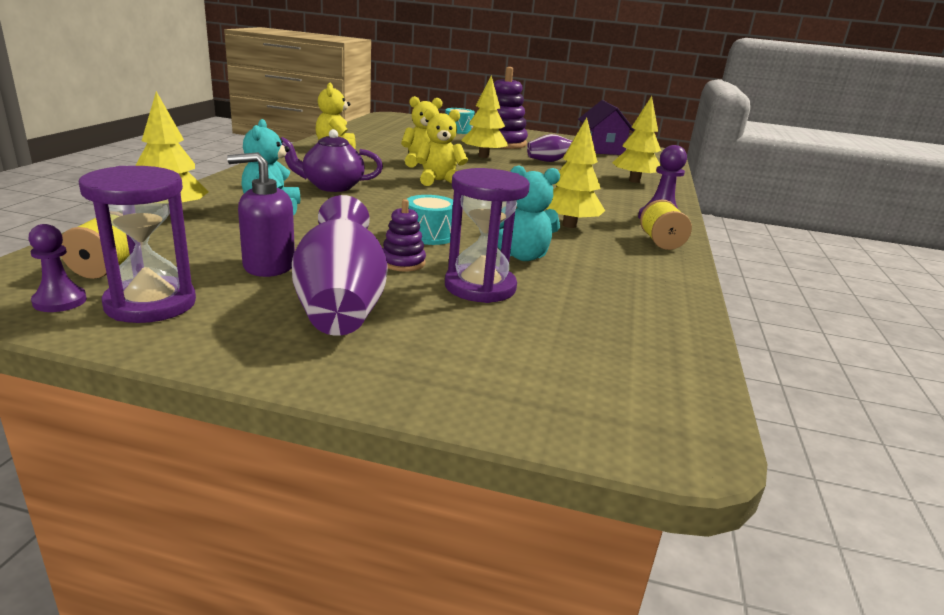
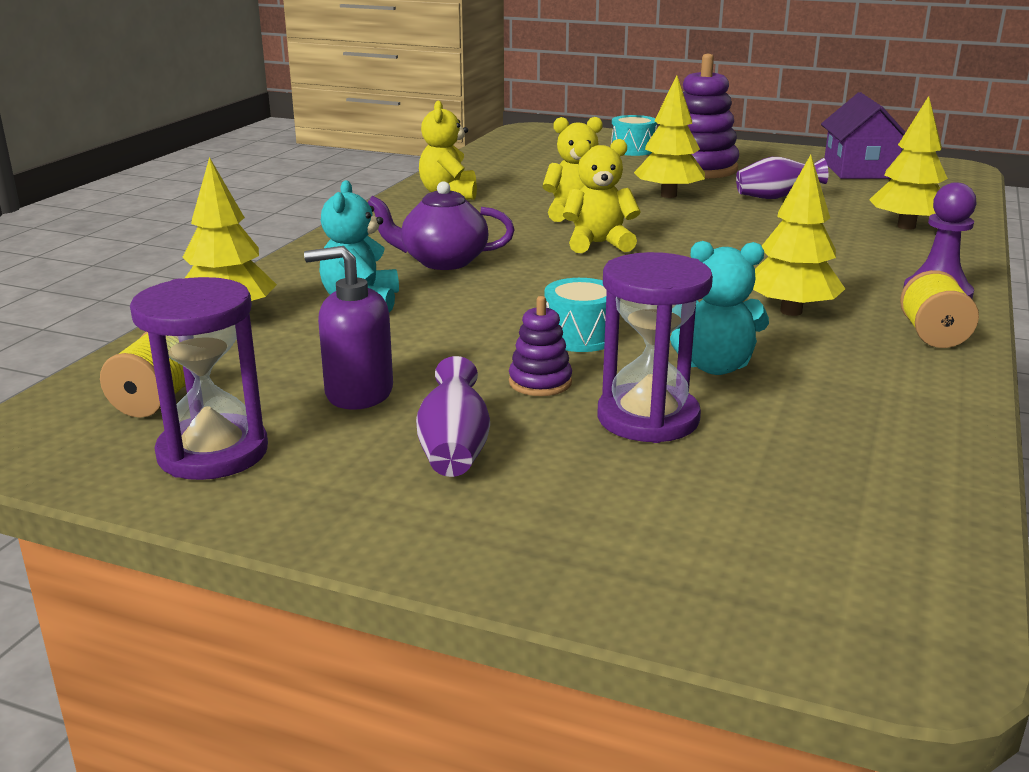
camera: 10 degrees right, 0 degrees up
purple pawn [28,224,87,312] -> none
purple vase [292,195,388,336] -> purple vase [416,356,490,477], size x0.60

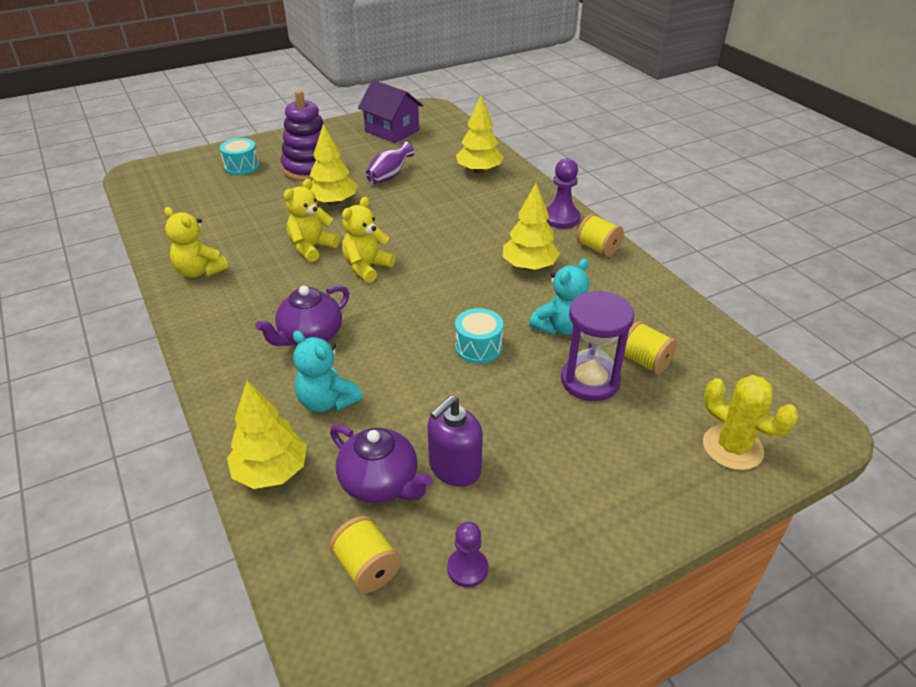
camera: 50 degrees left, 15 degrees up
purple hourglass [130,277,268,480] -> purple pawn [447,522,488,588]
purple vase [416,356,490,477] -> none
purple stacking toy [509,296,572,396] -> none
none -> purple teapot [330,425,432,503]
none -> yellow spool [624,321,677,374]
none -> yellow cactus [703,375,799,470]

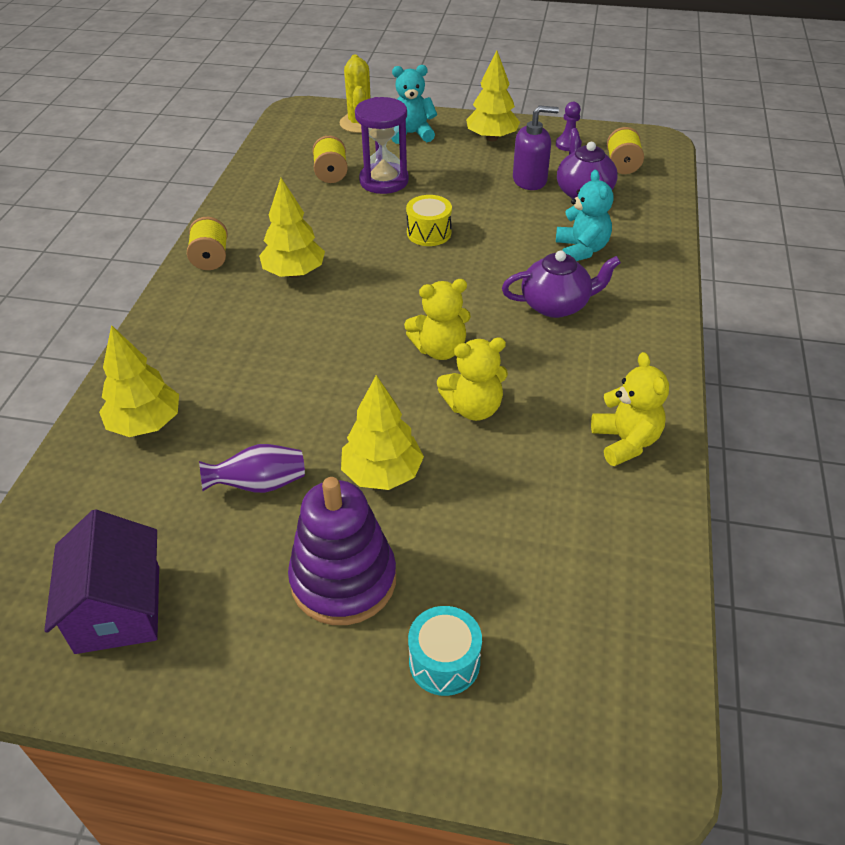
camera: 140 degrees left, 5 degrees up
yellow tree [227,380,307,489] -> yellow tree moved to [466,50,520,141]
turquoise drum [455,308,503,364] -> yellow drum [406,195,452,246]
turquoise teddy bear [529,258,589,335] -> turquoise teddy bear moved to [391,65,437,144]
purple pawn [546,158,580,229] -> none

